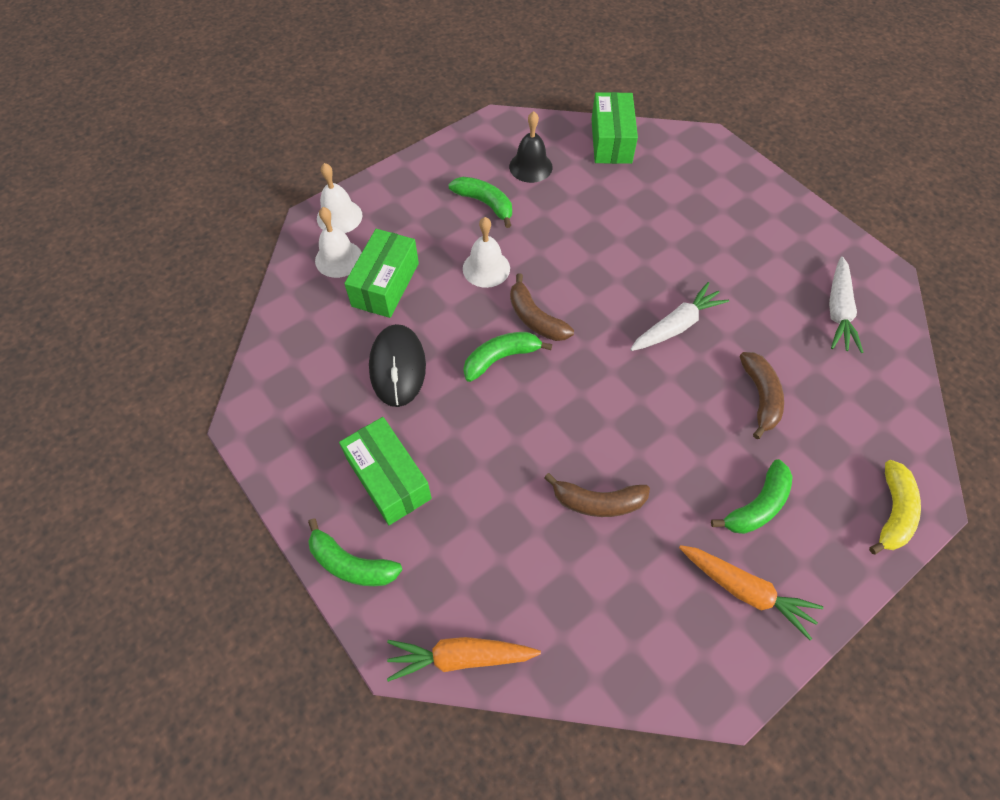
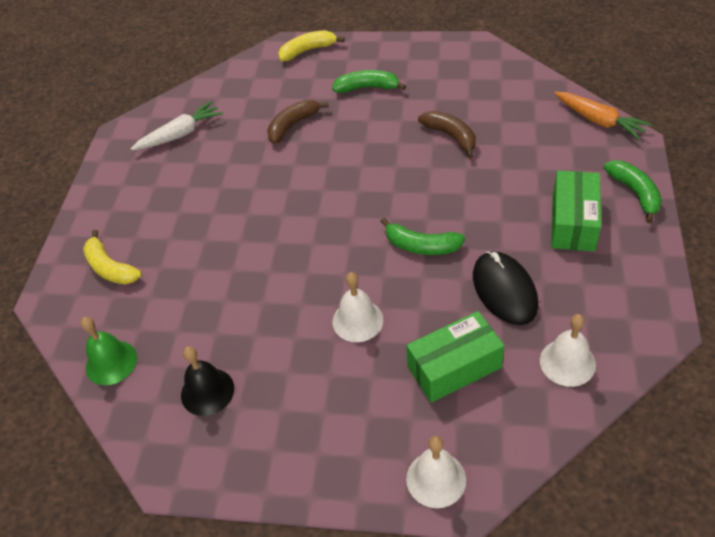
camera: 130 degrees left, 10 degrees down
white bell [315,207,362,278] -> white bell moved to [540,314,596,387]
black mouse [369,324,426,407] -> black mouse turned 60 degrees counterclockwise [473,251,539,325]
green banana [448,177,512,228] -> none
brown banana [510,273,574,341] -> none
green box [591,92,638,164] -> green bell [81,317,137,385]
white carrot [630,282,729,351] -> none
orange carrot [679,545,823,640] -> none
none -> yellow banana [83,230,142,284]

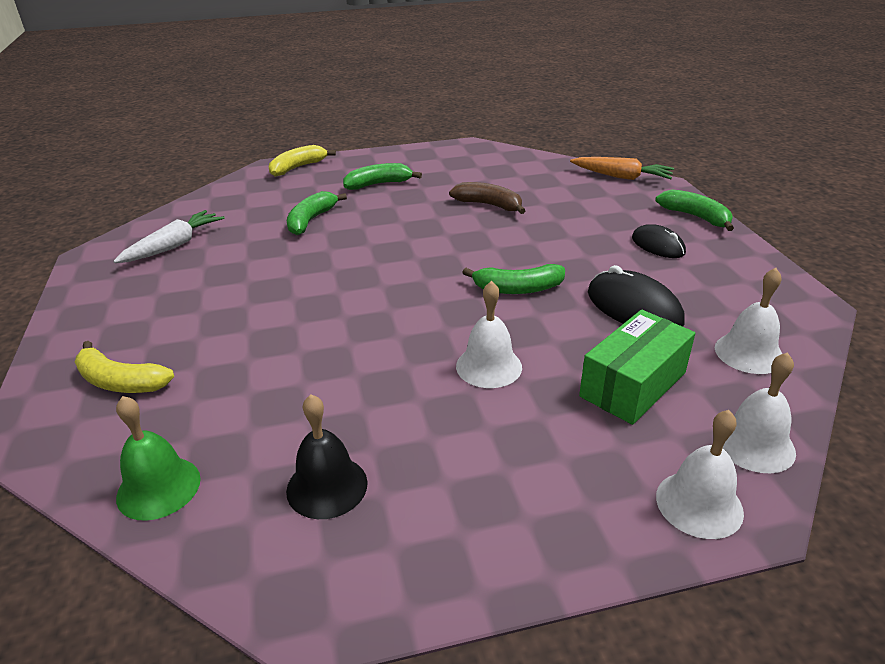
camera: 25 degrees left, 15 degrees down
brown banana [267,99,329,144] -> green banana [287,191,347,235]
green box [551,170,601,251] -> black mouse [632,224,686,258]
none -> white bell [723,352,796,473]

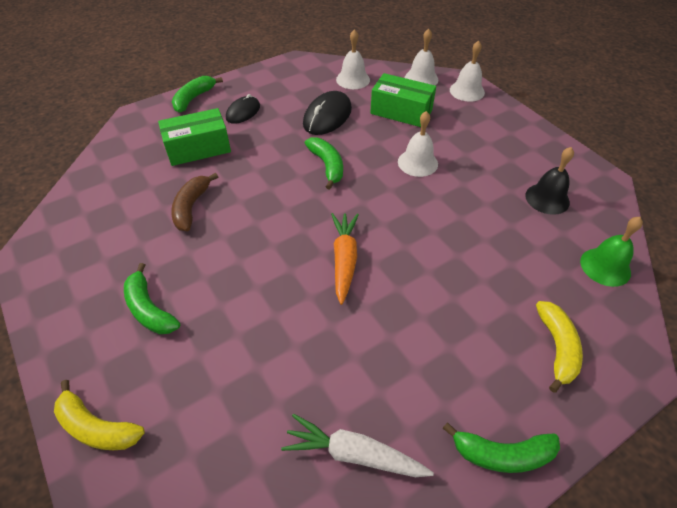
camera: 110 degrees left, 15 degrees up
green banana [287,191,347,235] -> green banana moved to [443,422,560,473]
orange carrot [570,157,674,180] -> orange carrot moved to [331,213,359,305]
none -> green box [158,108,231,166]

